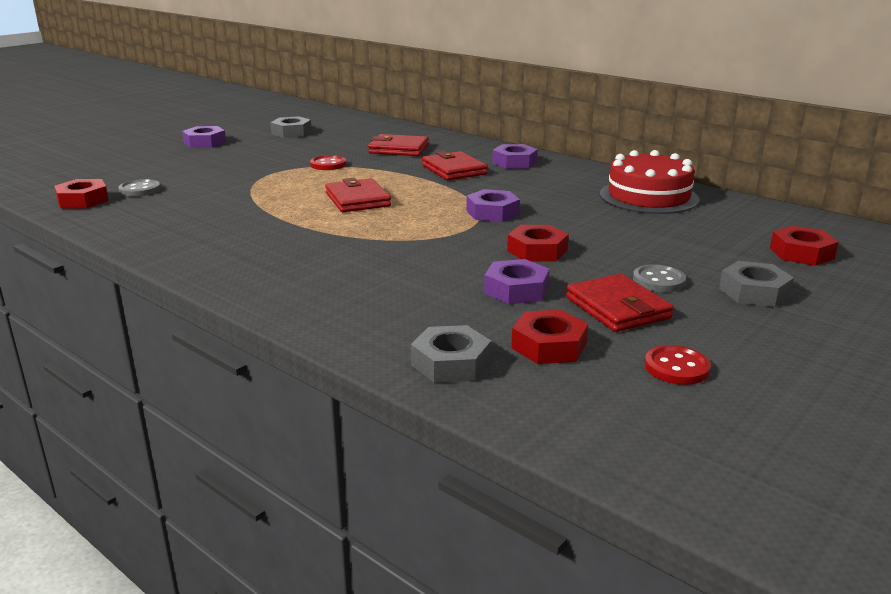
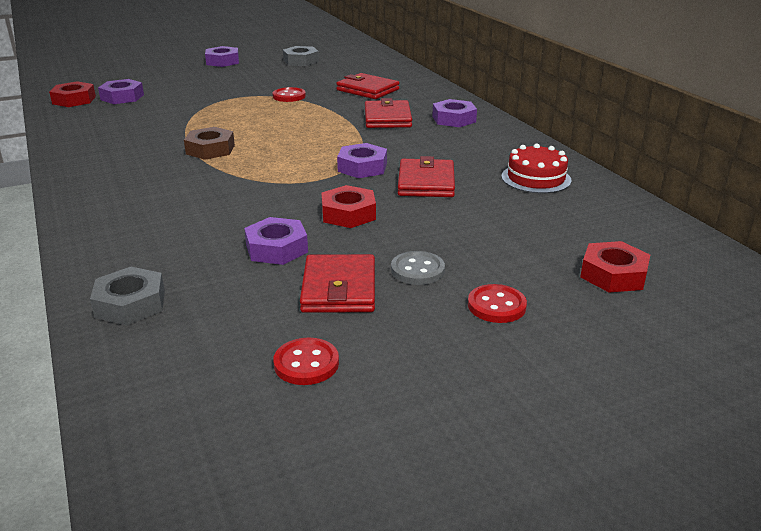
camera: 25 degrees right, 5 degrees up
grey button [119,179,160,197] -> purple nut [98,79,144,104]
red wallet [325,178,391,212] -> red wallet moved to [398,156,455,197]
red nut [511,310,588,364] -> none
red cake [600,150,700,214] -> red cake [501,144,572,193], size x0.66
grey nut [719,261,794,307] -> red button [468,284,527,323]
none -> brown nut [184,127,235,160]

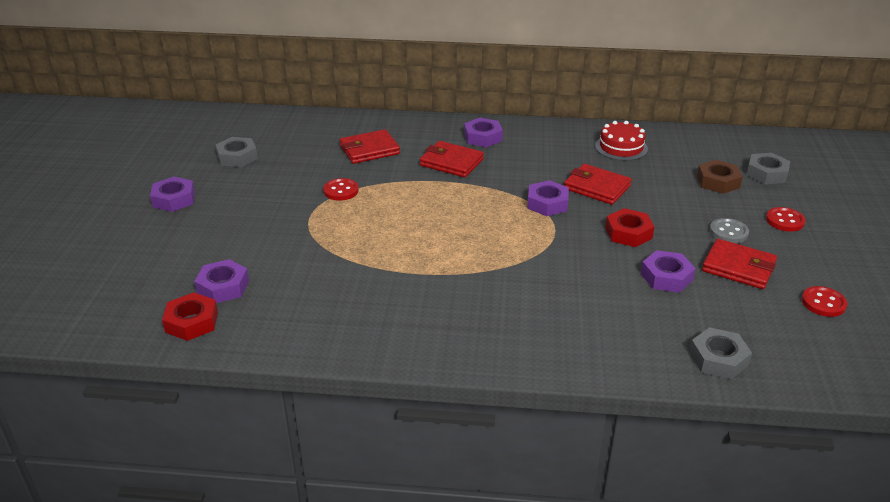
camera: 60 degrees left, 5 degrees up
brown nut [184,127,235,160] -> brown nut moved to [697,160,743,194]
red nut [580,241,650,292] -> grey nut [746,153,790,184]

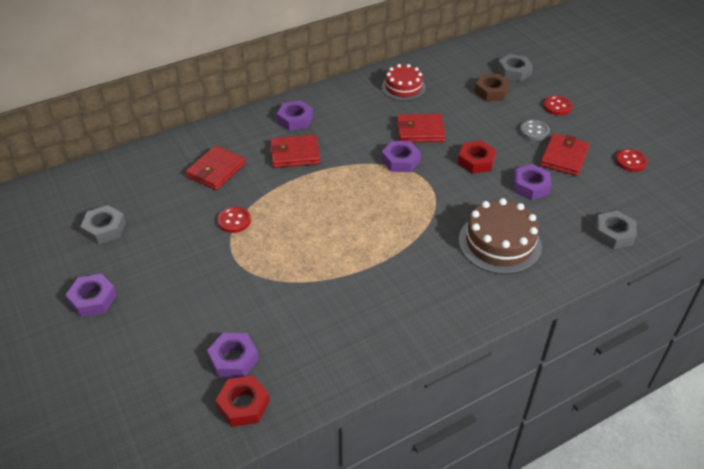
camera: 35 degrees left, 10 degrees up
red wallet [702,239,777,289] -> red wallet turned 60 degrees counterclockwise [540,134,590,176]
none -> brown cake [459,198,542,274]

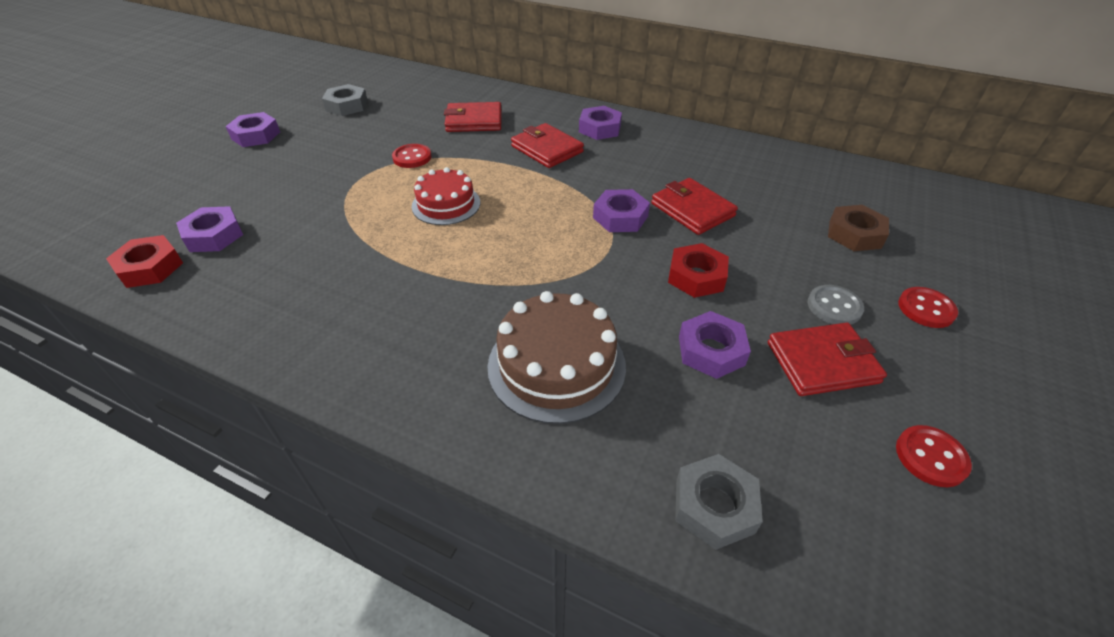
camera: 55 degrees right, 0 degrees up
red cake [382,64,426,101] -> red cake moved to [412,167,480,225]
grey nut [498,54,533,82] -> none

